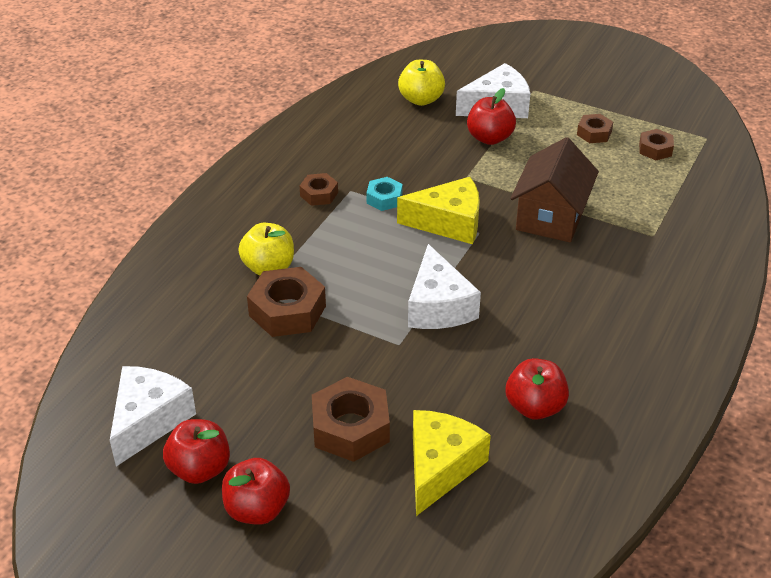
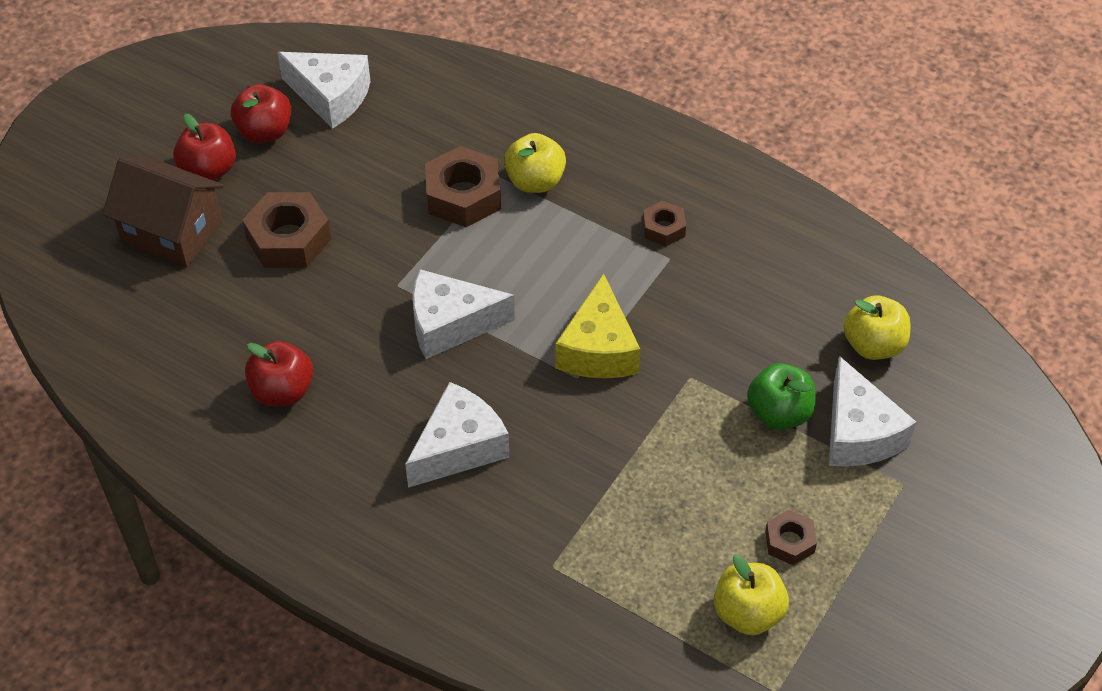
camera: 95 degrees right, 10 degrees up
turquoise nut [366,177,402,211] -> none
yellow cheese [413,410,491,516] -> none
red apple [467,88,516,145] -> green apple [747,363,816,430]
brown house [510,137,599,242] -> brown house moved to [102,157,224,268]
brown nut [639,129,674,160] -> yellow apple [714,555,789,635]
none -> white cheese [405,382,509,488]

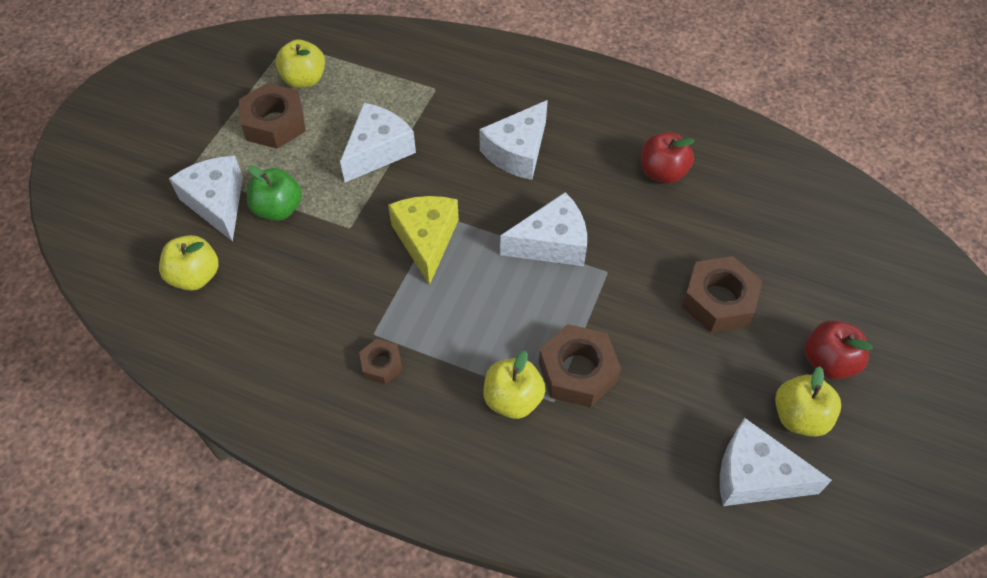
camera: 170 degrees right, 5 degrees up
brown house [102,157,224,268] -> none
red apple [231,84,291,143] -> yellow apple [775,366,841,437]
brown nut [765,510,817,565] -> brown nut [239,83,306,149], size x1.81
none -> white cheese [340,103,416,182]

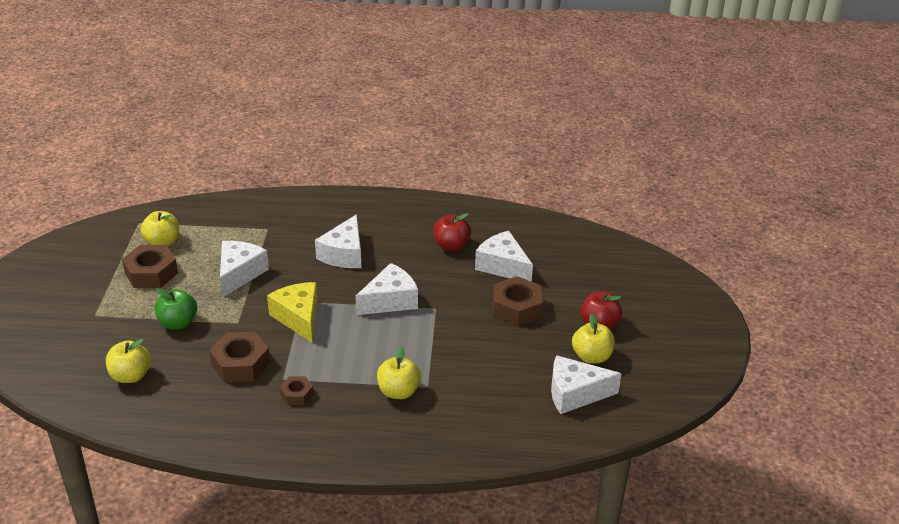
camera: 20 degrees left, 20 degrees down
white cheese [169,156,243,242] -> white cheese moved to [475,231,533,282]
brown nut [539,324,621,407] -> brown nut moved to [209,332,270,382]

